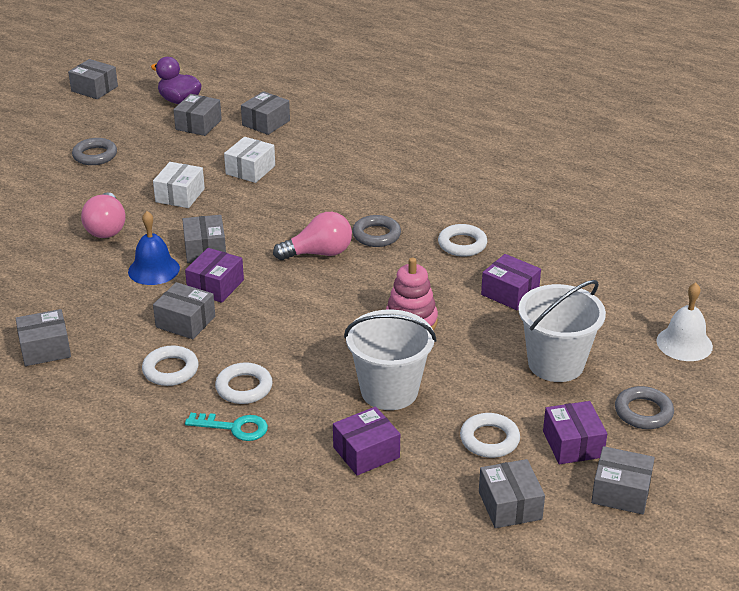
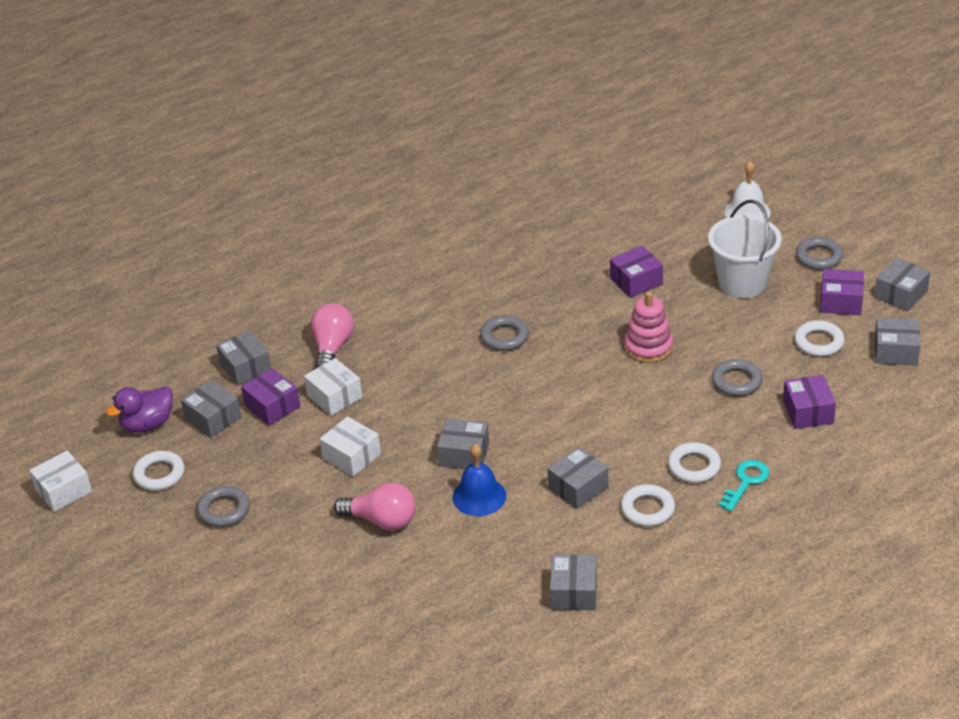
camera: 65 degrees left, 5 degrees up
grey box [68,59,118,99] -> white box [29,450,92,512]
purple box [185,248,244,303] -> purple box moved to [241,368,300,426]
pink light bulb [273,212,352,260] -> pink light bulb moved to [311,303,354,369]
white bucket [344,310,436,410] -> grey ring [712,359,763,396]
white ring [438,224,487,257] -> white ring moved to [133,451,185,491]

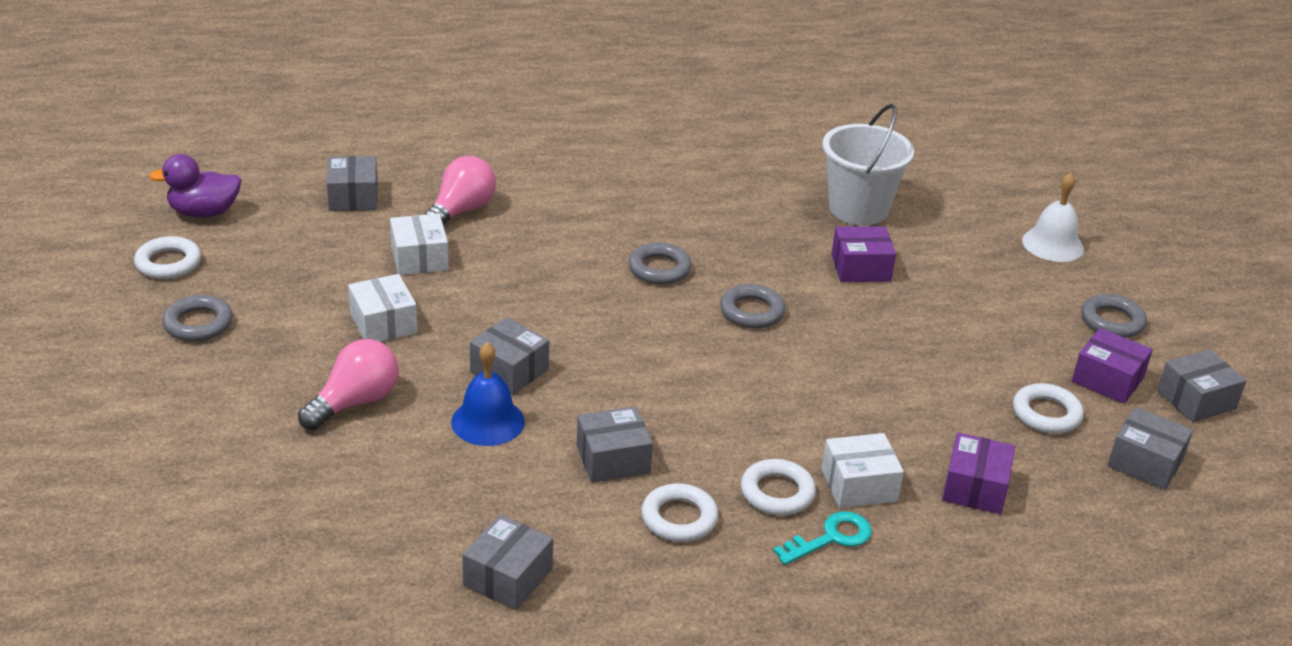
camera: 20 degrees right, 5 degrees down
white box [29,450,92,512] -> white box moved to [821,433,904,508]
grey box [181,380,241,438] -> none
purple box [241,368,300,426] -> none
pink light bulb [334,483,416,531] -> pink light bulb turned 90 degrees counterclockwise [298,339,399,430]
pink stacking toy [624,292,673,363] -> none
white bucket [708,200,782,299] -> white bucket moved to [822,104,914,225]
grey ring [712,359,763,396] -> grey ring moved to [720,284,785,328]

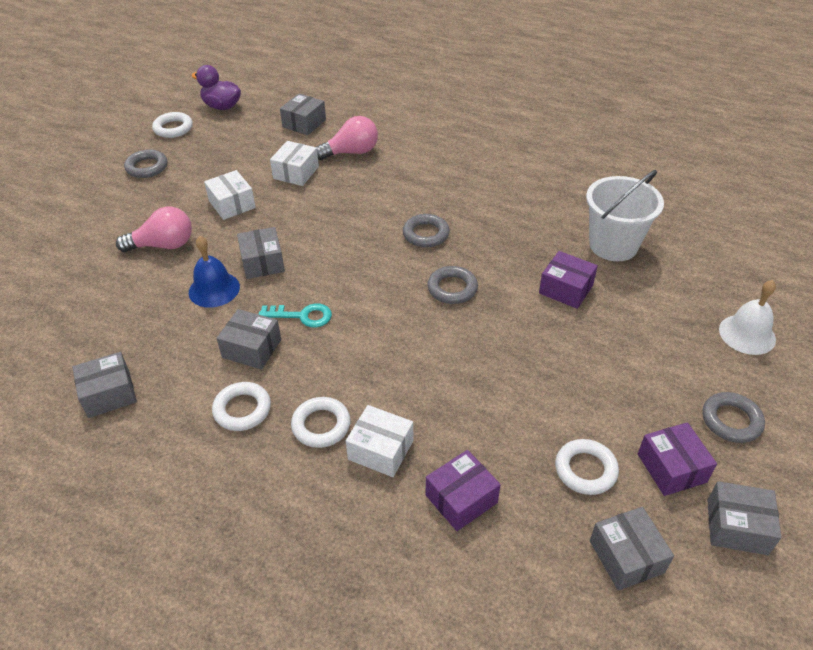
camera: 40 degrees right, 10 degrees up
white box [348,274,417,342] -> white box turned 45 degrees counterclockwise [204,170,256,220]
turquoise key [773,511,872,565] -> turquoise key moved to [258,303,332,328]

